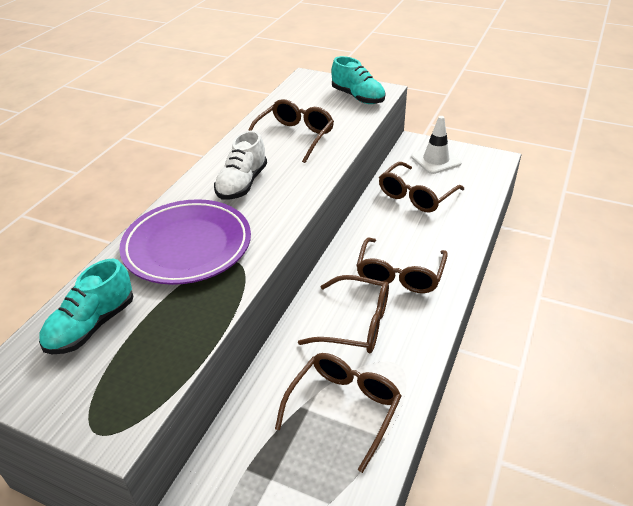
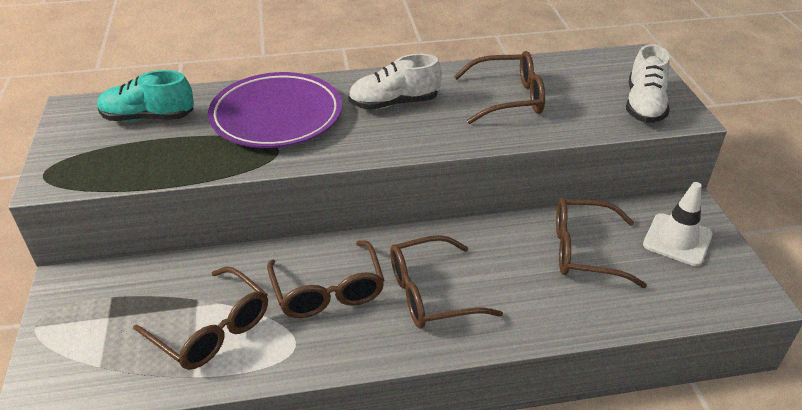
camera: 55 degrees right, 0 degrees up
brown glasses [275,353,402,473] -> brown glasses turned 45 degrees clockwise [133,266,268,370]
turquoise shoe [331,56,385,104] -> white shoe [626,44,669,123]

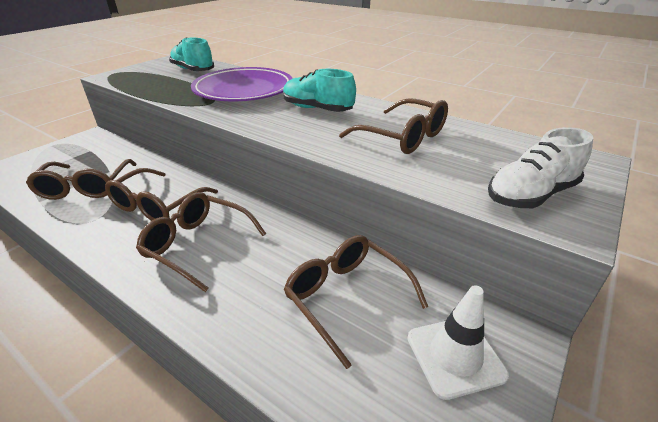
camera: 45 degrees right, 5 degrees down
white shoe [348,54,442,110] -> turquoise shoe [283,69,356,112]

